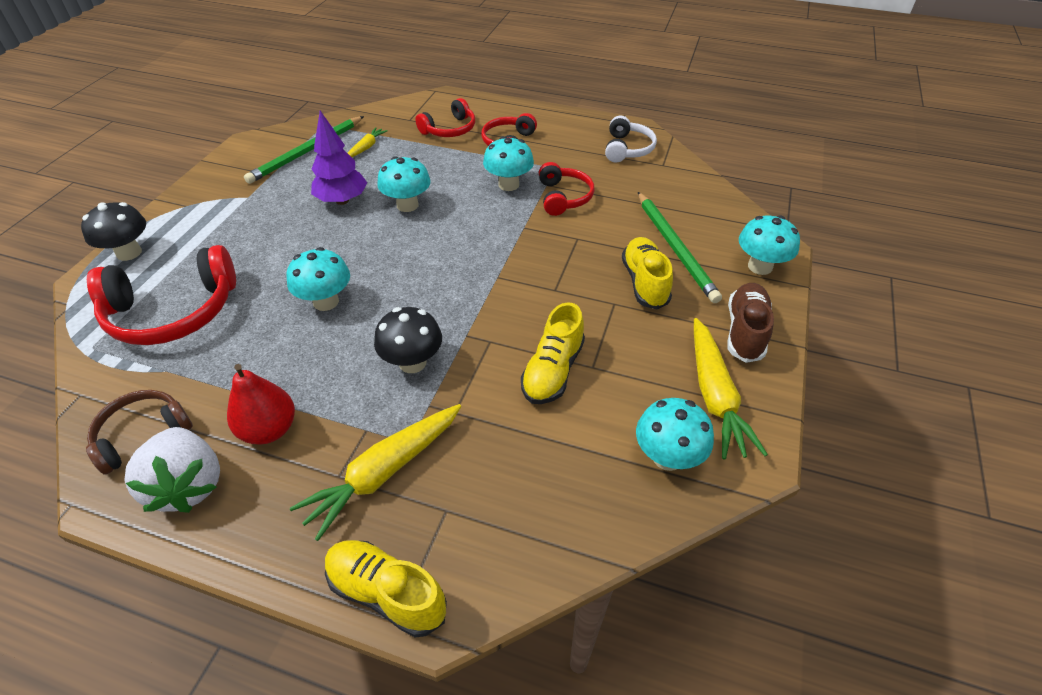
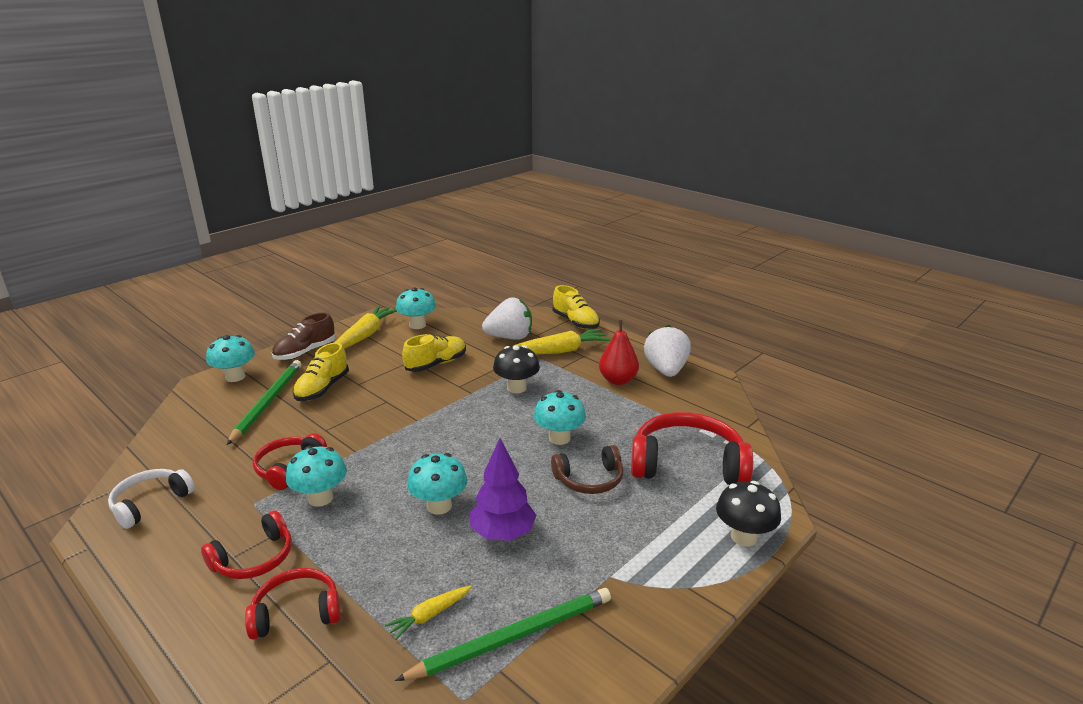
camera: 155 degrees left, 20 degrees down
brown headphones [86,390,193,474] -> brown headphones moved to [551,445,623,494]
none -> white strawberry [482,297,532,340]

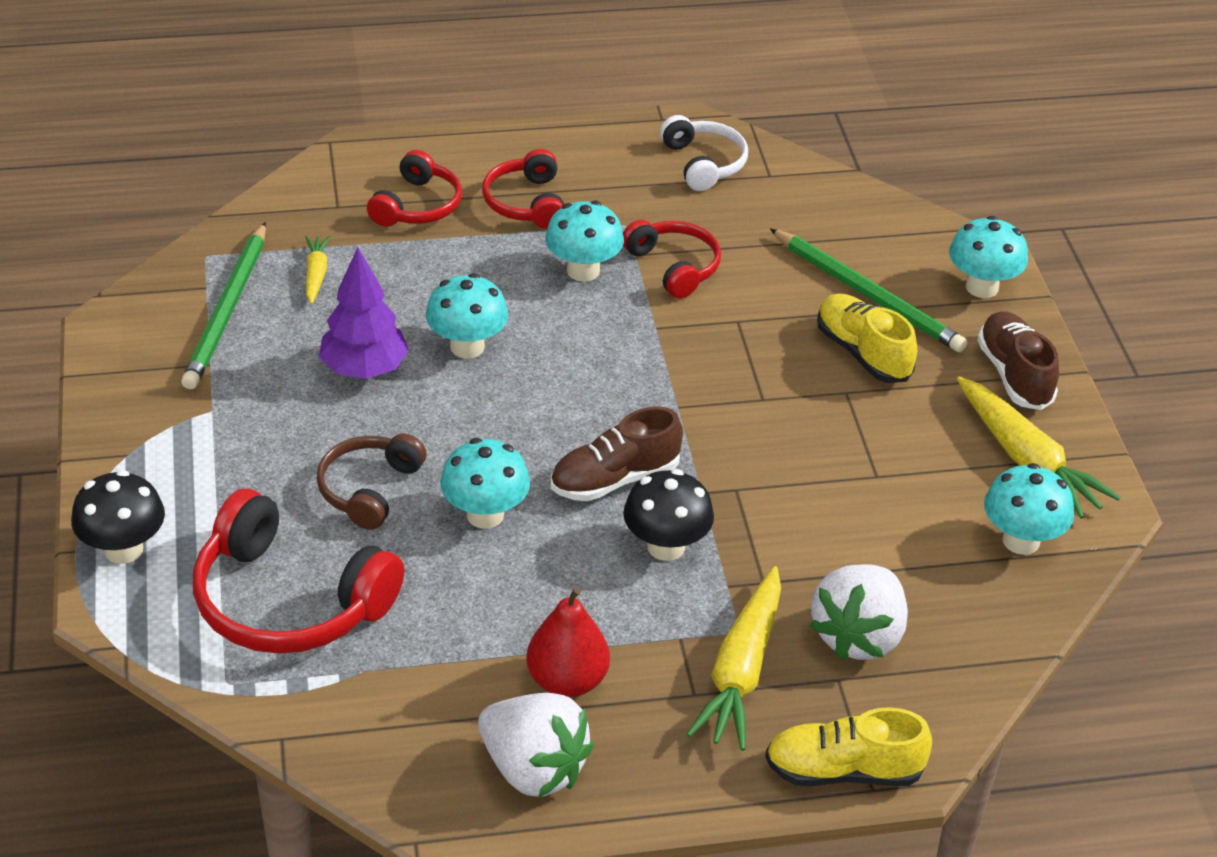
camera: 125 degrees right, 15 degrees up
yellow shoe [402,334,466,372] -> none
red headphones [631,412,753,485] -> red headphones turned 75 degrees clockwise [193,489,404,654]
none -> brown shoe [551,407,683,501]

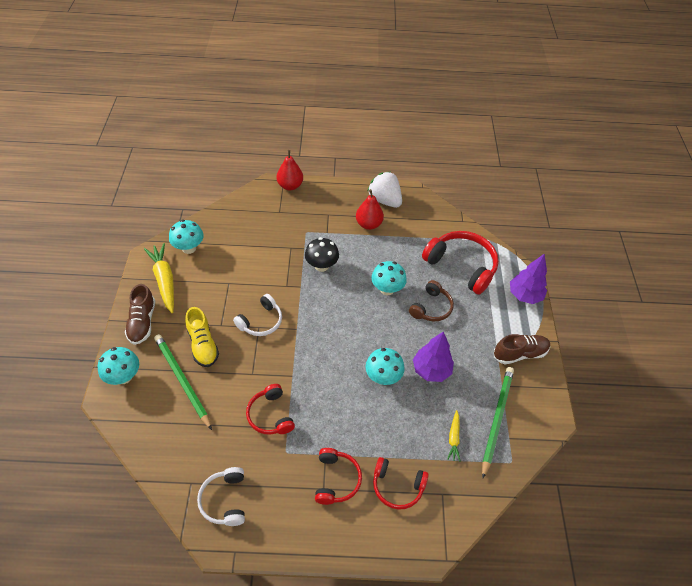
camera: 170 degrees left, 10 degrees up
black mushroom [71,470,165,564] -> purple tree [510,254,547,304]
red headphones [367,150,462,227] -> red headphones turned 105 degrees counterclockwise [373,457,429,510]
turquoise mushroom [545,201,624,282] -> none
brown shoe [551,407,683,501] -> brown shoe moved to [494,334,550,364]
yellow carrot [686,566,781,751] -> none
yellow shoe [765,707,932,786] -> red pear [277,150,303,190]
white strawberry [809,564,908,660] -> none
none -> white headphones [233,294,282,336]

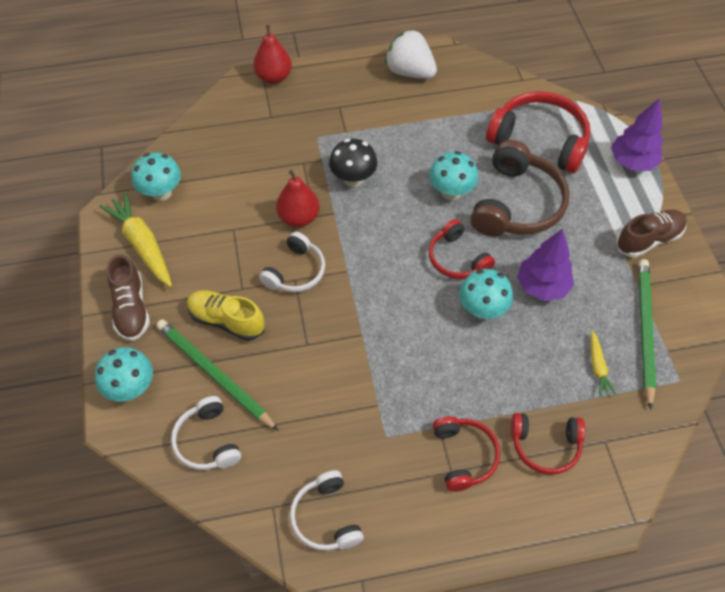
camera: 10 degrees left, 5 degrees up
yellow shoe [185,307,219,367] -> yellow shoe turned 150 degrees clockwise [187,290,265,341]
red headphones [246,384,295,435] -> red headphones moved to [429,219,495,279]
red pear [356,189,384,230] -> red pear moved to [276,169,319,227]
brown headphones [409,280,454,321] -> brown headphones [471,140,570,236], size x1.70
none -> white headphones [171,396,241,470]

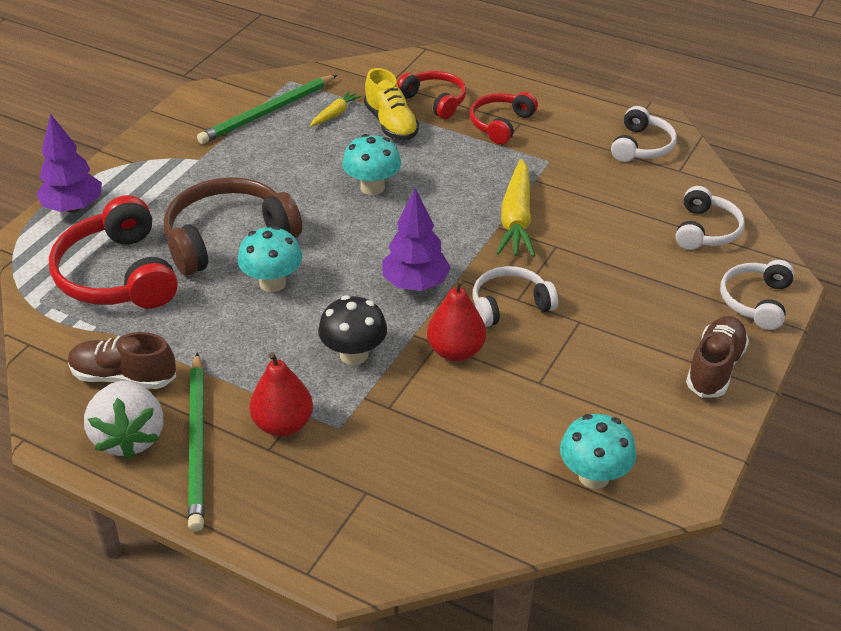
camera: 140 degrees left, 15 degrees down
turquoise mushroom [95,347,153,402] -> white headphones [720,260,794,330]
yellow carrot [99,192,172,287] -> yellow carrot moved to [496,159,535,257]
green pencil [156,319,279,431] -> green pencil moved to [188,352,204,532]
yellow shoe [187,290,265,341] -> yellow shoe moved to [364,68,419,140]
red pear [253,25,292,84] -> red pear moved to [250,352,313,437]
red headphones [429,219,495,279] -> none
purple tree [517,229,574,301] -> purple tree moved to [382,188,451,291]
brown shoe [616,210,687,257] -> brown shoe moved to [68,332,176,389]

